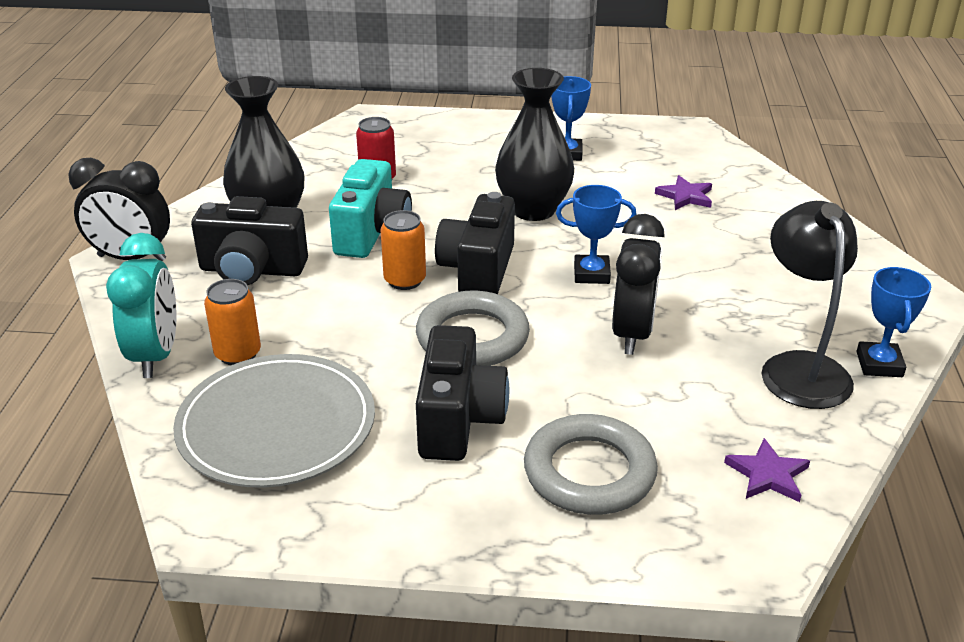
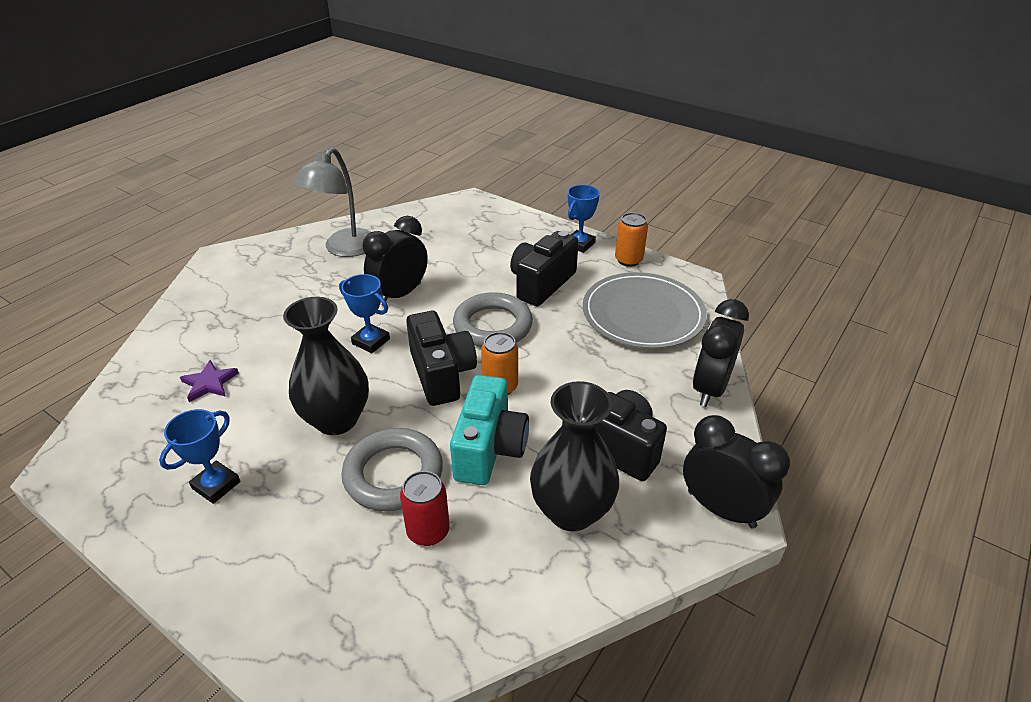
camera: 150 degrees left, 5 degrees up
turquoise clock [106,233,177,378] -> black clock [693,299,749,407]
orange can [204,279,261,365] -> orange can moved to [615,212,648,267]
turquoise camera [329,159,412,258] -> turquoise camera turned 150 degrees clockwise [450,375,529,485]
black camera [435,192,515,294] -> black camera turned 60 degrees counterclockwise [406,311,477,406]
grey ring [524,414,658,515] -> grey ring moved to [341,428,443,511]
purple star [724,438,810,502] -> none
black lamp [762,201,858,409] -> grey lamp [293,148,371,257]
blue trophy [856,267,931,377] -> blue trophy moved to [568,185,600,253]

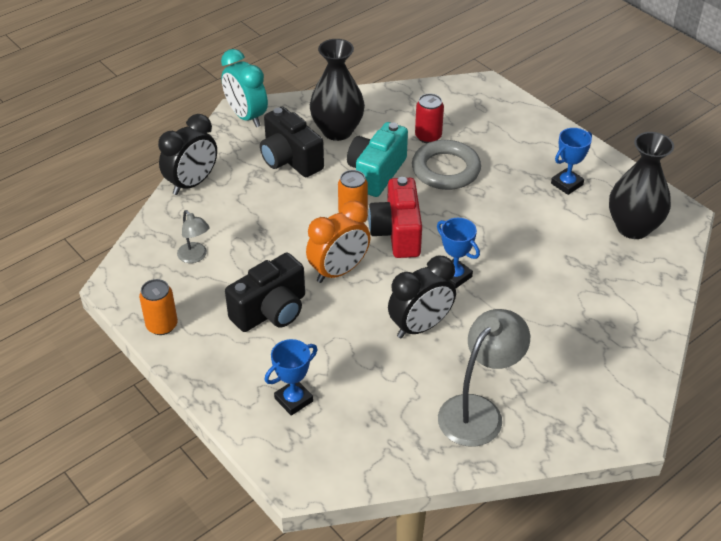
camera: 165 degrees left, 5 degrees up
purple star [180,360,239,402] -> none
black vase [283,297,369,435] -> black vase moved to [609,132,674,239]
black camera [406,311,477,406] -> red camera [368,177,422,258]
grey ring [453,292,533,347] -> orange clock [306,201,370,283]
blue trophy [568,185,600,253] -> blue trophy moved to [265,339,317,416]
grey plate [583,272,707,349] -> grey lamp [177,210,210,263]
black clock [683,415,790,528] -> turquoise clock [221,49,268,127]

